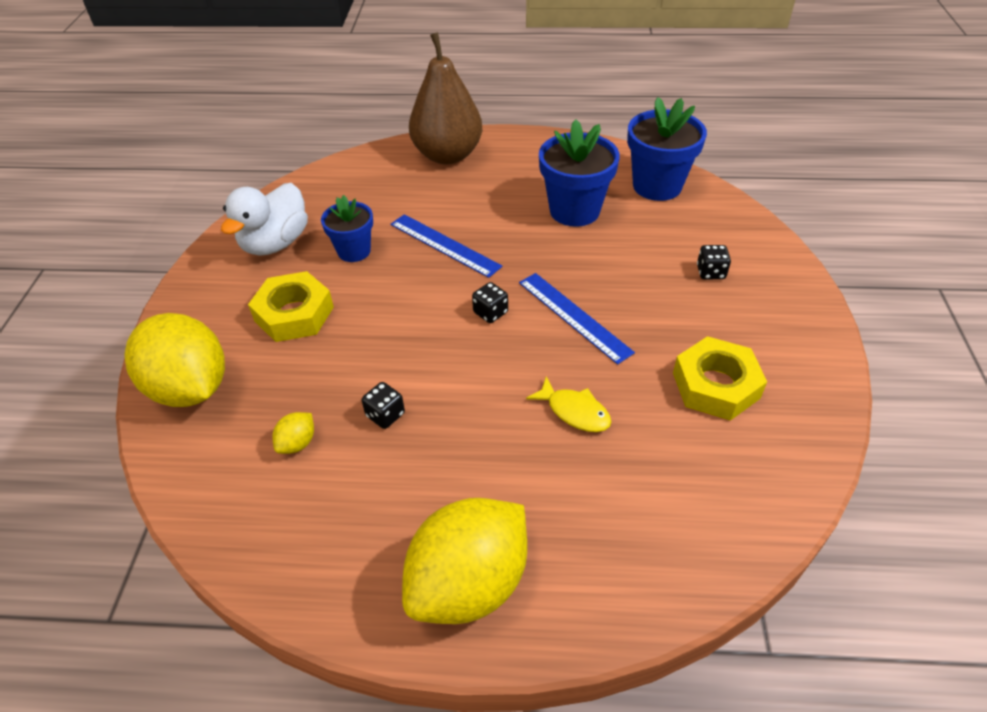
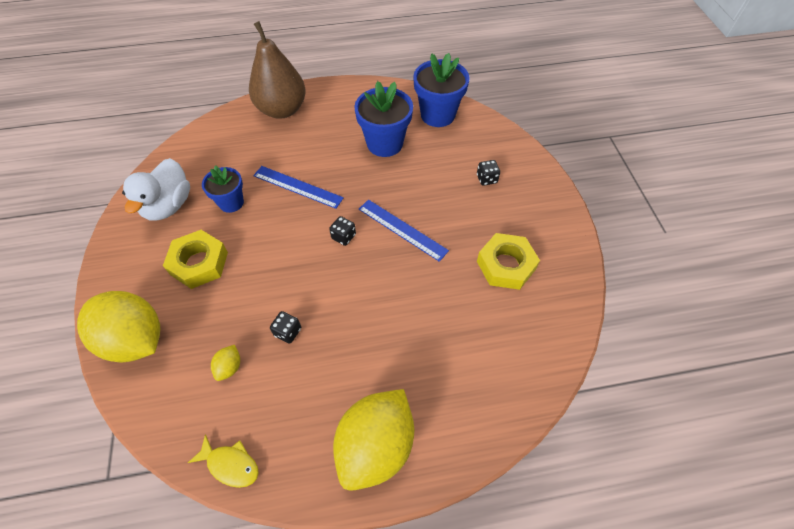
camera: 15 degrees left, 10 degrees up
yellow fish [526,376,611,432] -> yellow fish moved to [188,435,259,488]

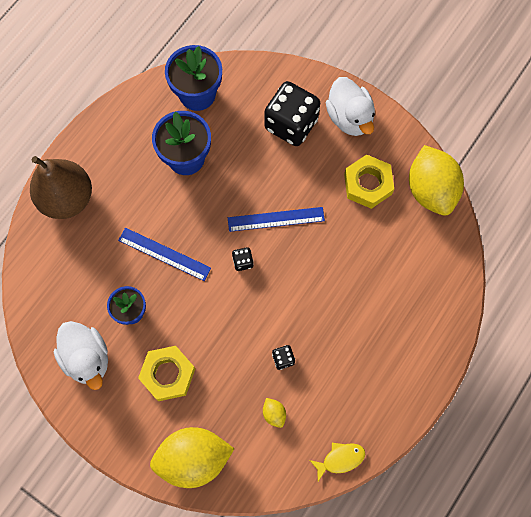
camera: 45 degrees left, 15 degrees up
blue ruler [253,166,344,209] -> blue ruler turned 45 degrees clockwise [118,228,211,281]
yellow lemon [333,389,414,491] -> yellow lemon moved to [409,145,464,216]
black dice [477,160,500,186] -> black dice [264,81,320,146], size x2.44
none -> white duck [326,77,375,136]

